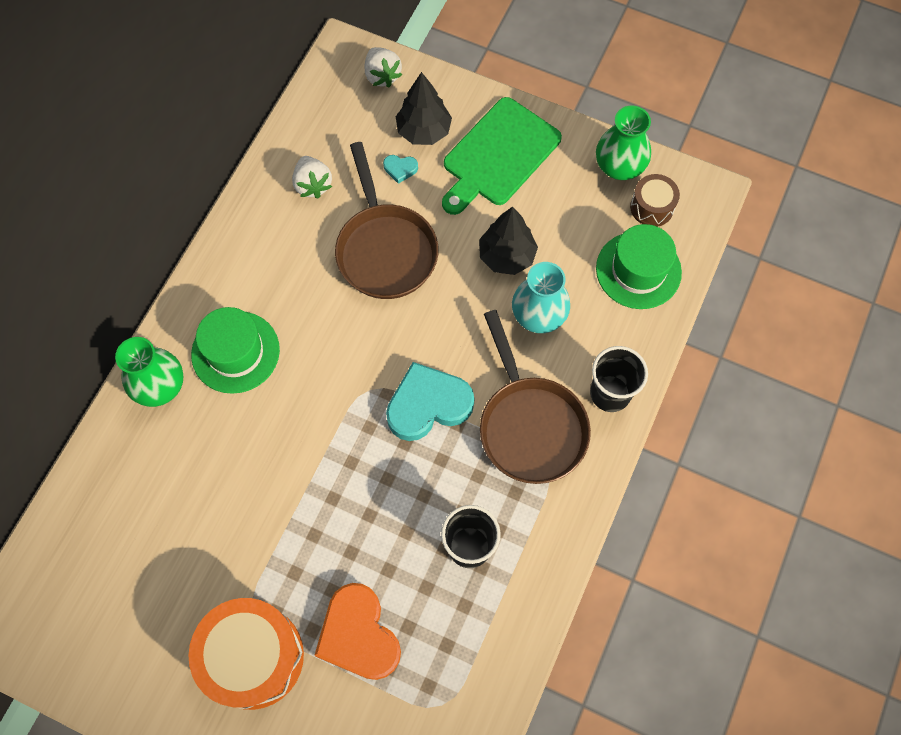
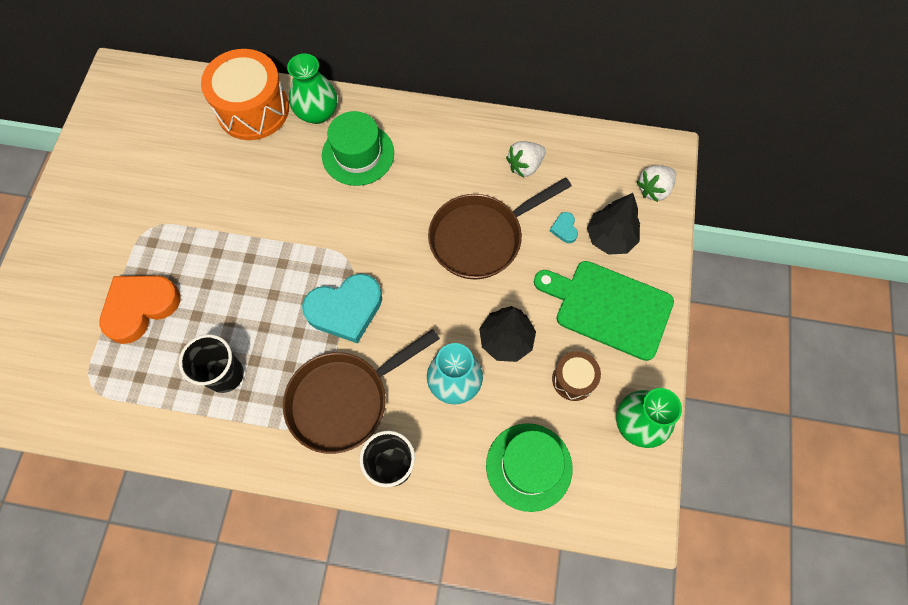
camera: 75 degrees right, 0 degrees up
orange drum [188,598,304,710] -> orange drum moved to [201,49,289,140]
turquoise heart [386,362,474,441] -> turquoise heart turned 105 degrees clockwise [302,274,382,344]
brown drum [630,174,680,227] -> brown drum moved to [552,351,601,401]

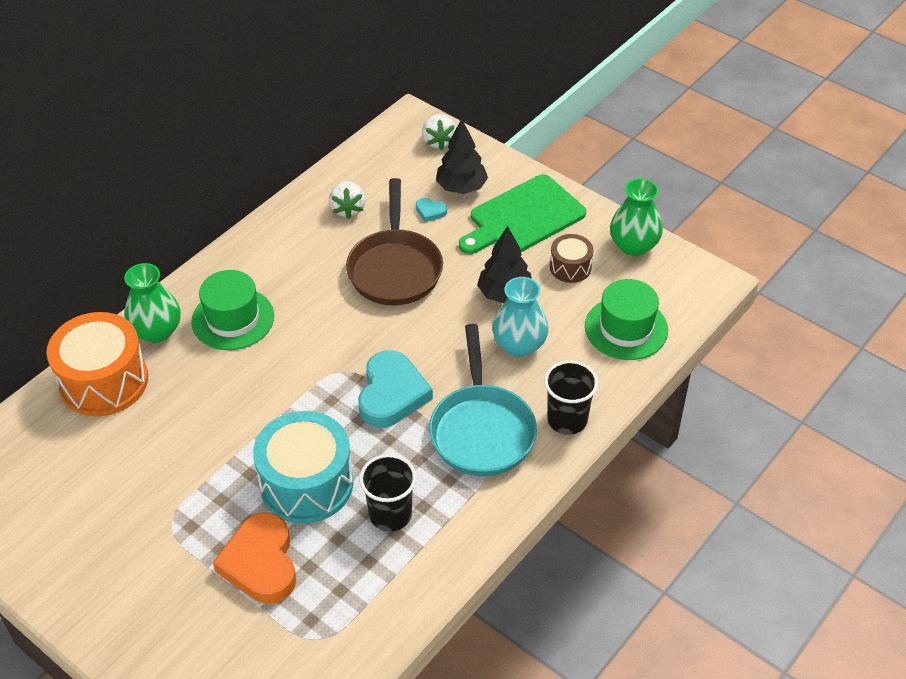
camera: 60 degrees left, 20 degrees down
brown pan [283,329,440,454] -> turquoise pan [429,324,537,476]
none -> turquoise drum [253,411,354,524]

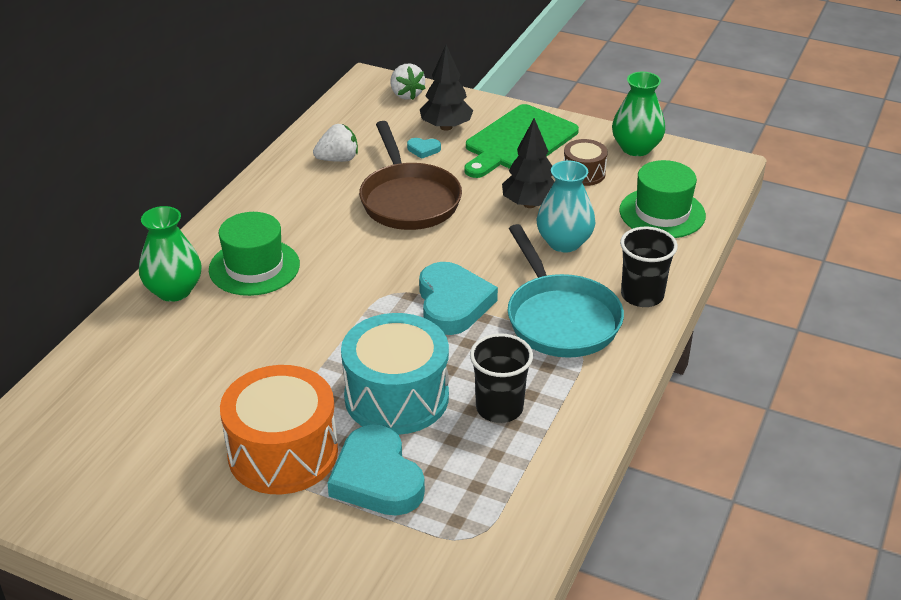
camera: 15 degrees left, 10 degrees down
orange drum [46,312,148,417] -> orange drum moved to [220,365,338,494]
orange heart [213,512,296,603] -> turquoise heart [327,425,425,516]
white strawberry [329,181,366,219] -> white strawberry turned 90 degrees counterclockwise [313,124,358,162]

